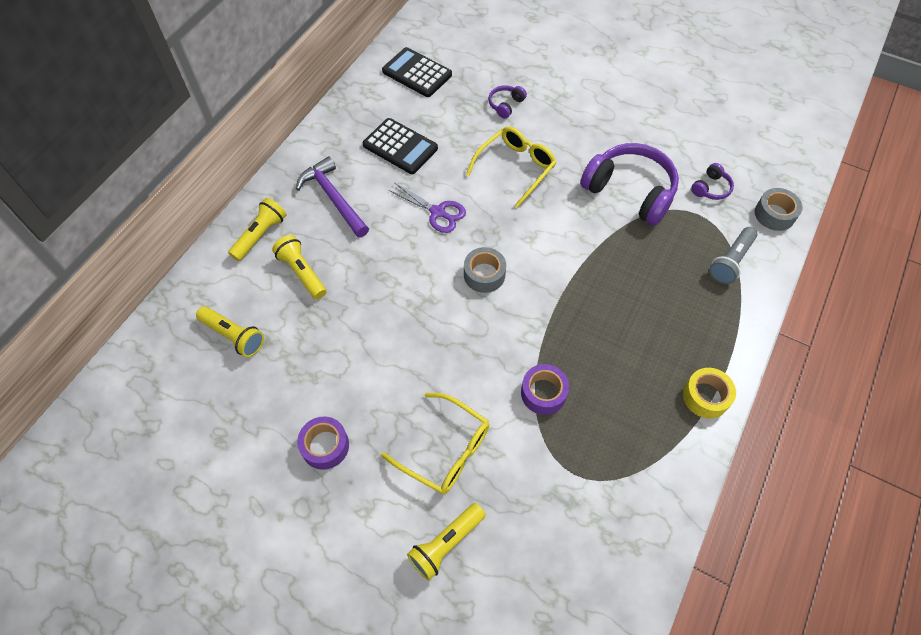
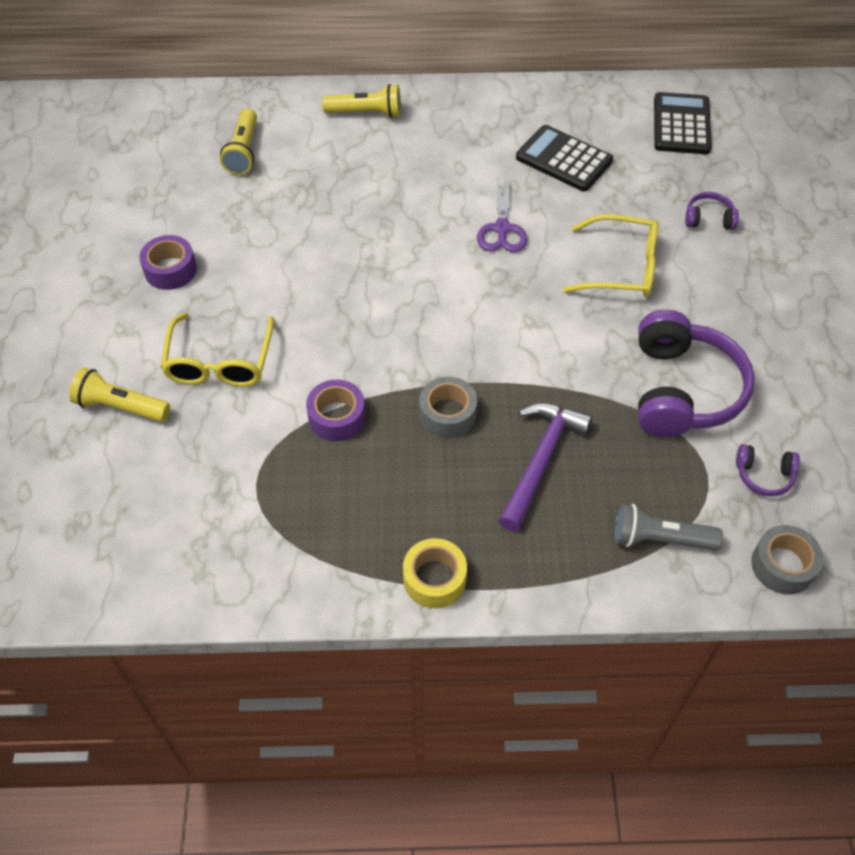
camera: 60 degrees right, 5 degrees down
yellow flashlight [272,235,326,299] -> none
purple hammer [296,156,369,238] -> purple hammer moved to [499,403,592,531]
black calculator [363,118,438,174] -> black calculator turned 120 degrees clockwise [516,125,613,191]
grey tape [464,247,506,293] -> grey tape moved to [419,376,477,438]

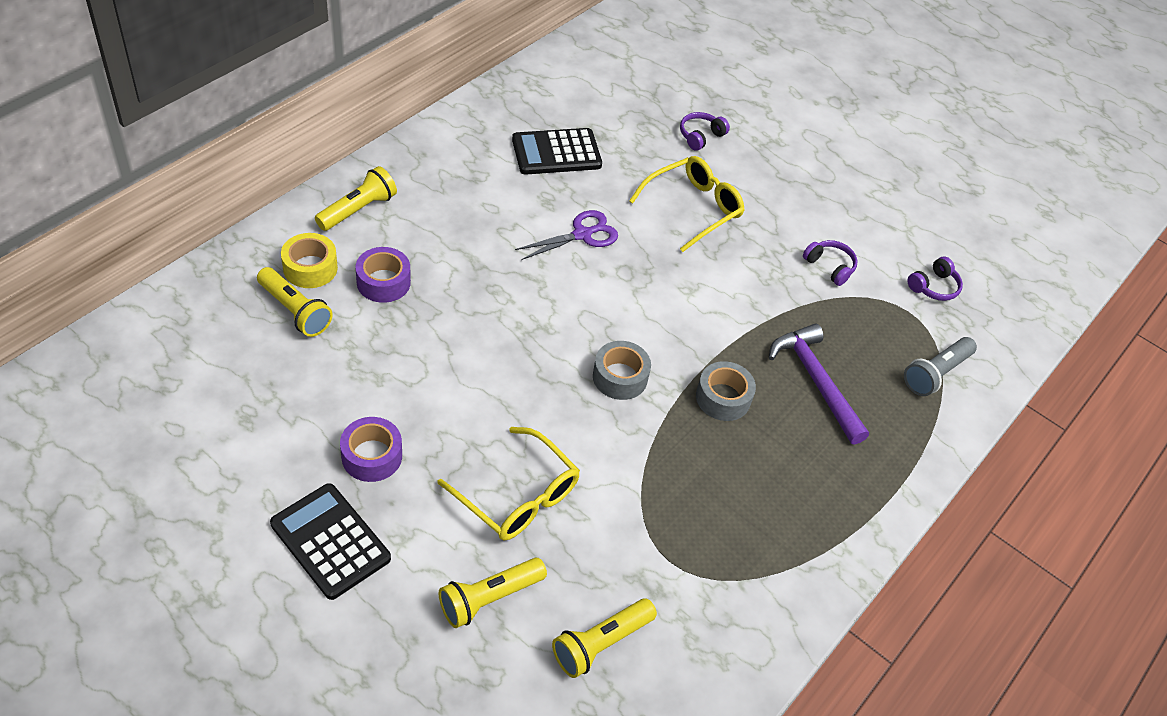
camera: 55 degrees left, 5 degrees down
purple tape [306,380,366,441] -> purple tape moved to [355,247,411,303]
yellow tape [403,538,467,608] -> yellow tape moved to [281,233,338,288]
purple scissors [477,177,528,252] -> purple scissors turned 75 degrees counterclockwise [515,210,618,260]
purple headphones [638,310,755,437] -> purple headphones [803,240,858,286], size x0.44
black calculator [654,92,712,154] -> black calculator moved to [270,483,391,600]
grey tape [751,525,823,594] -> grey tape moved to [593,341,651,400]
none -> yellow flashlight [552,599,657,678]

